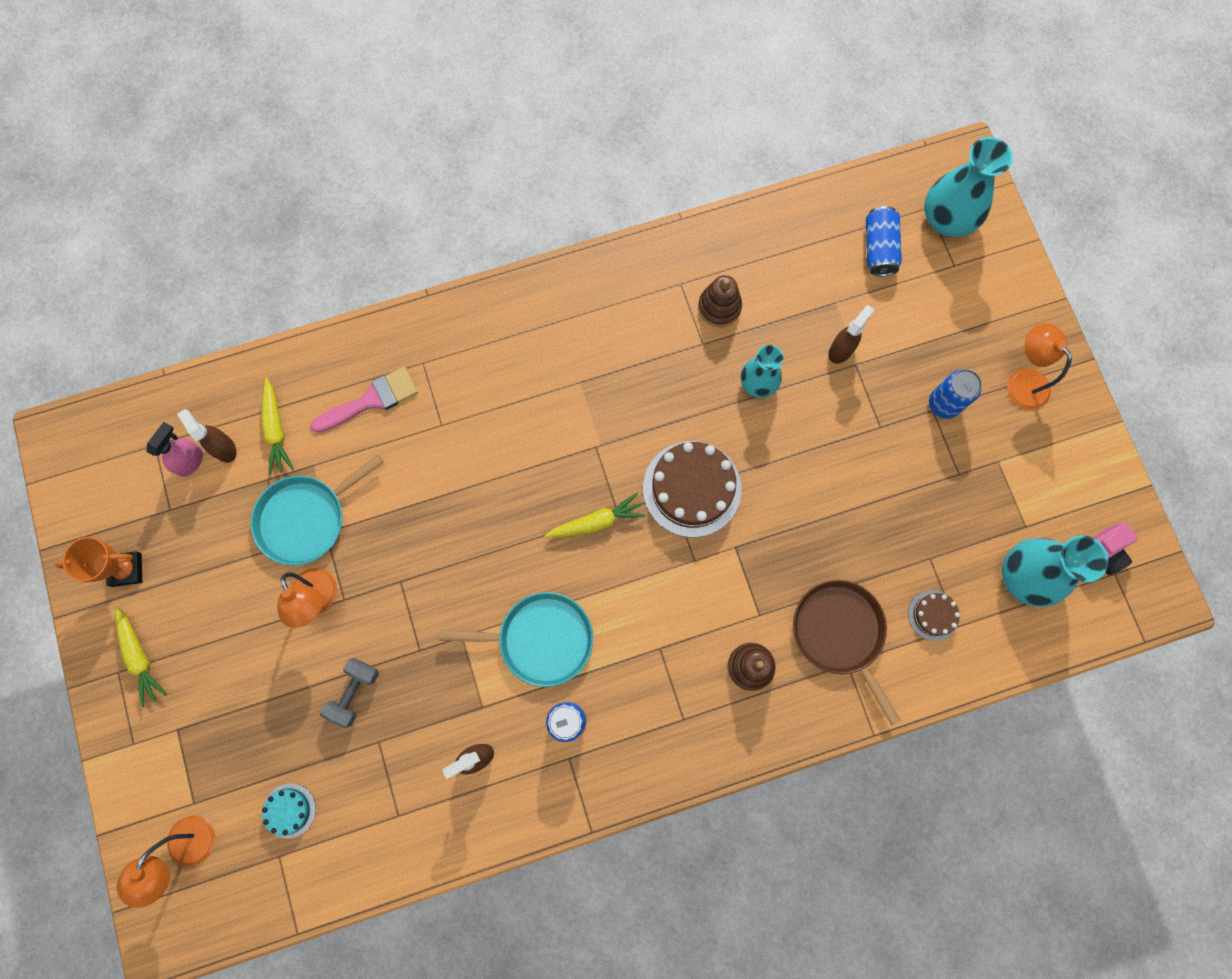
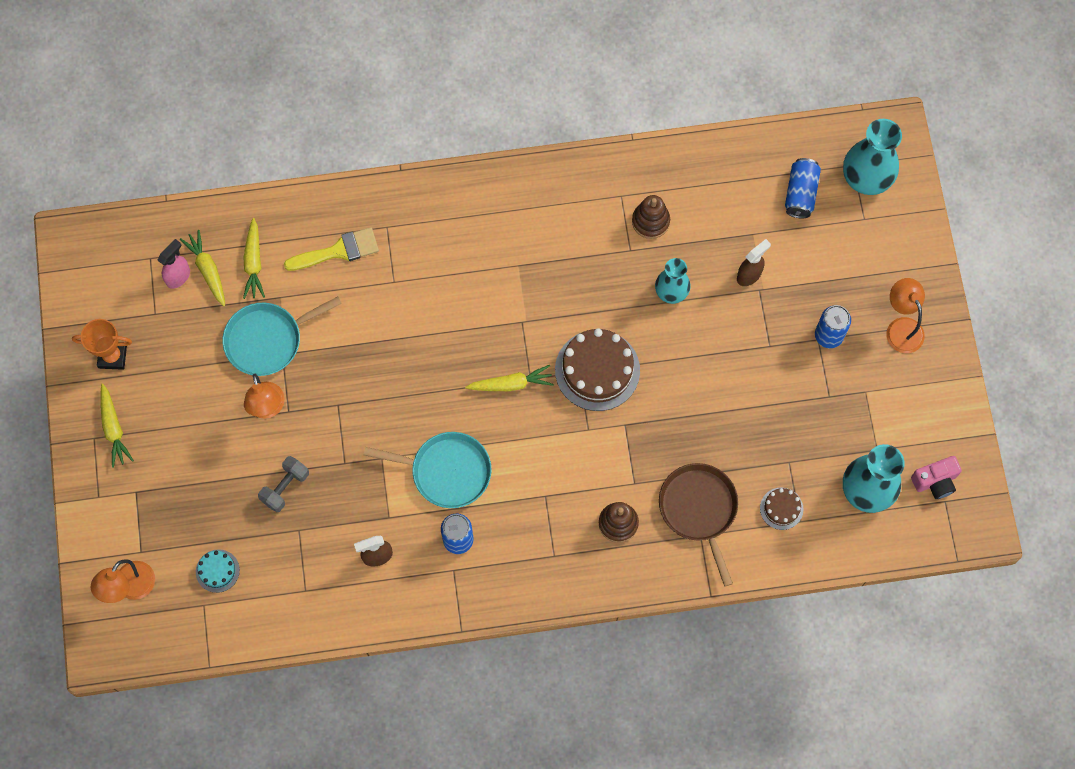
camera: 10 degrees right, 5 degrees down
brown spray bottle [177,409,237,463] -> yellow carrot [180,230,225,306]
pink brush [311,367,418,433] -> yellow brush [284,227,379,271]

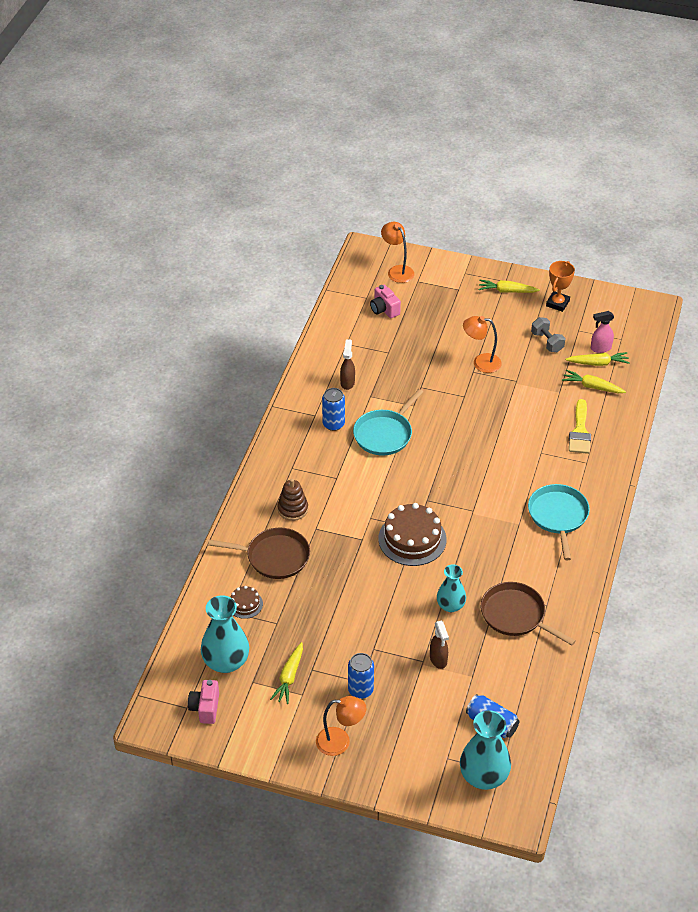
camera: 115 degrees right, 25 degrees down
pink spray bottle [157,239,190,289] -> pink spray bottle turned 105 degrees clockwise [591,311,614,353]
turquoise cake [196,549,240,593] -> pink camera [370,285,401,318]
turquoise pan [222,297,342,376] -> turquoise pan moved to [528,484,590,560]
grey dumbbell [258,456,309,512] -> grey dumbbell moved to [531,317,565,352]
yellow carrot [465,365,554,391] -> yellow carrot moved to [270,642,303,704]
brown stacking toy [632,195,670,239] -> brown pan [481,582,576,645]

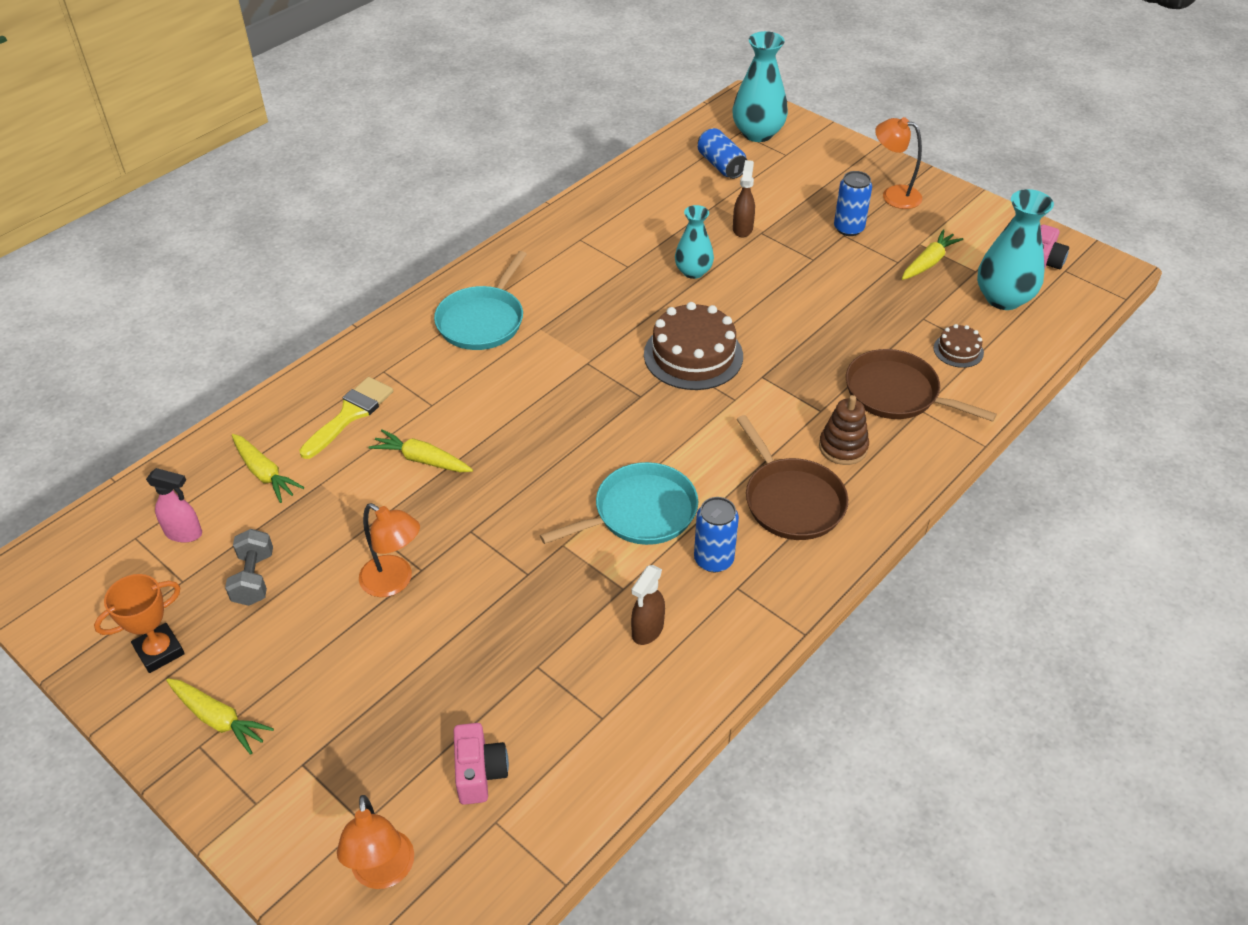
camera: 155 degrees left, 0 degrees up
brown pan [481,582,576,645] -> brown pan moved to [736,415,848,540]
yellow carrot [565,352,630,366] -> yellow carrot moved to [368,429,473,472]

